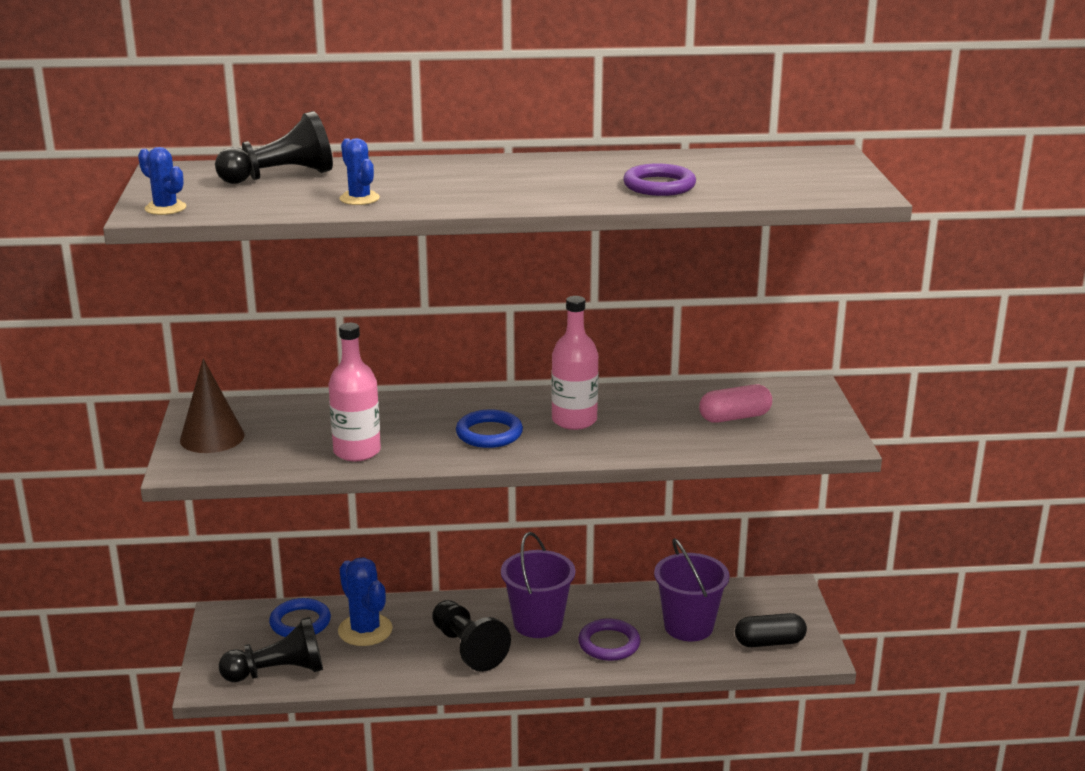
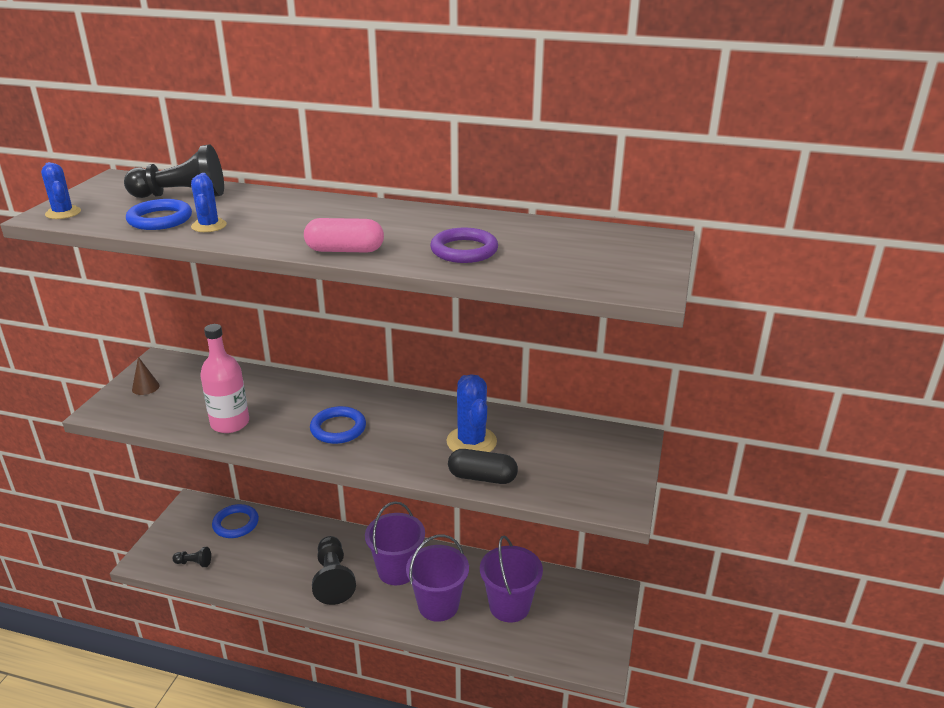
camera: 20 degrees right, 5 degrees up
brown cone [180,359,245,453] -> brown cone [132,357,160,395], size x0.54
black pawn [219,617,323,682] -> black pawn [172,547,211,567], size x0.49
blue cactus [338,557,393,646] -> blue cactus moved to [447,374,497,452]
pink bottle [551,296,598,430] -> none
purple ring [578,618,641,661] -> purple bucket [406,534,469,622]
pink capsule [699,384,772,422] -> pink capsule moved to [304,218,384,253]
black capsule [735,613,807,647] -> black capsule moved to [448,449,518,484]
none -> blue ring [126,199,192,230]

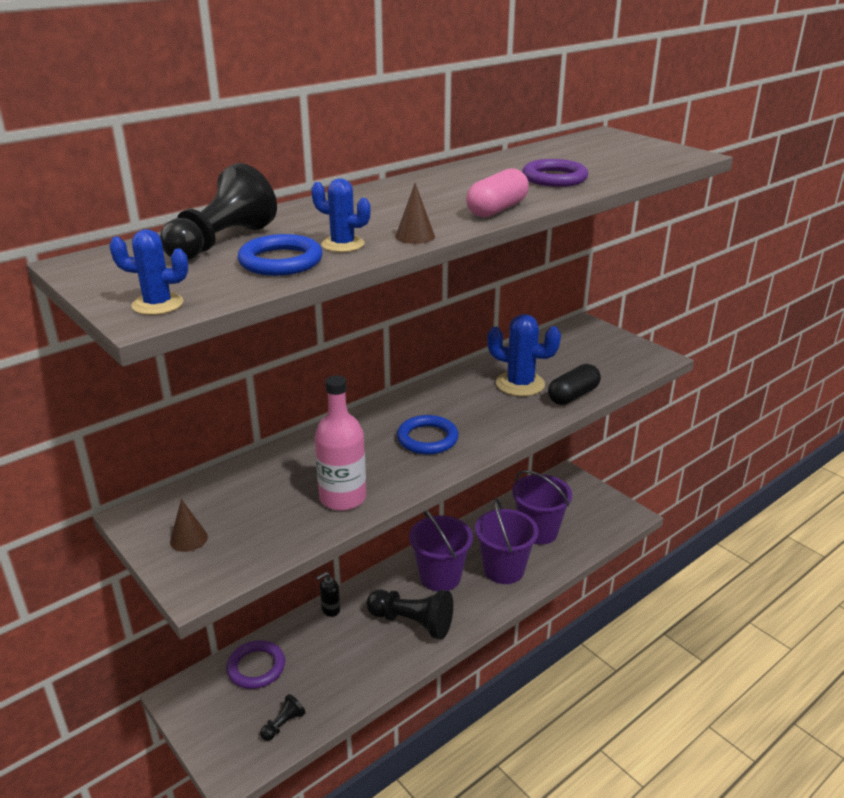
camera: 55 degrees left, 0 degrees up
blue ring [212,504,259,538] -> purple ring [226,640,285,689]
none -> black soap dispenser [316,572,340,617]
none -> brown cone [395,183,435,244]

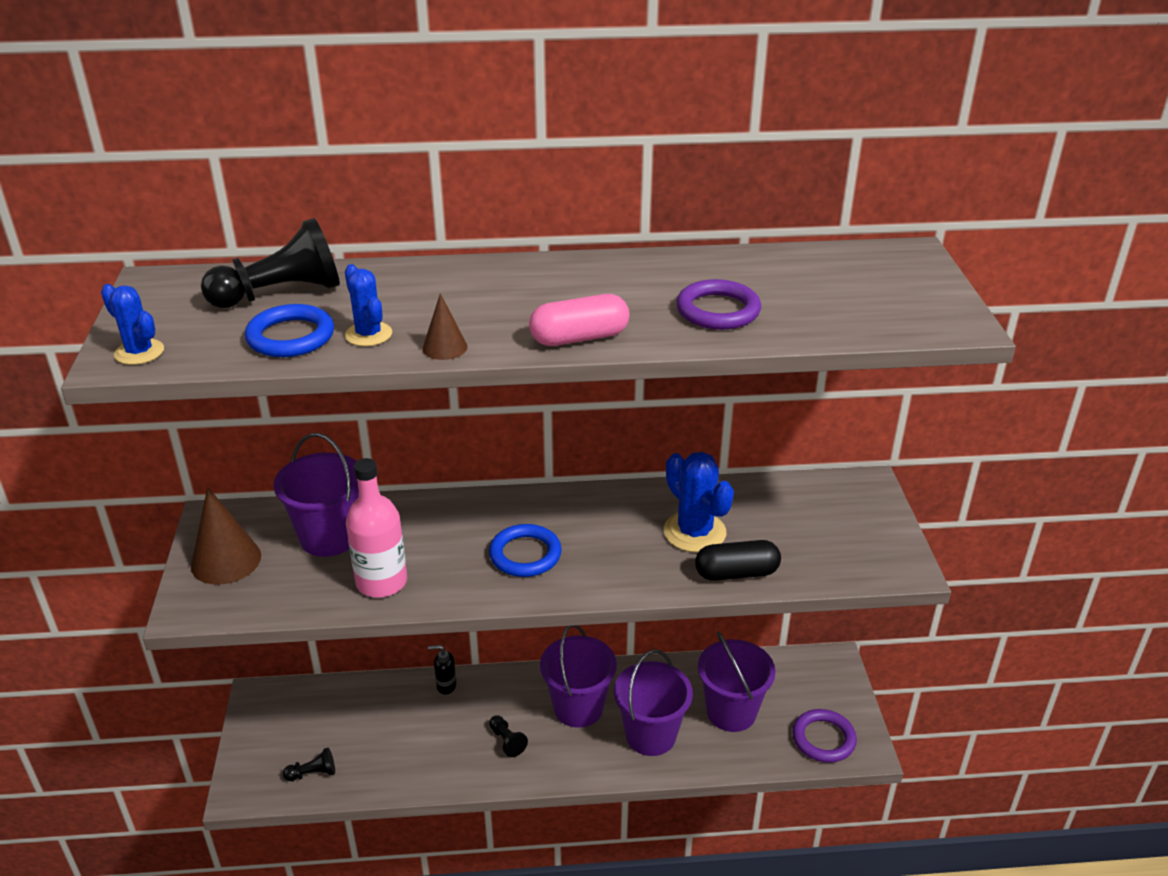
camera: 35 degrees right, 5 degrees up
brown cone [170,499,208,552] -> brown cone [191,487,261,585], size x1.86
purple ring [226,640,285,689] -> purple ring moved to [792,709,857,763]
black pawn [366,589,453,640] -> black pawn [489,715,528,757], size x0.49
none -> purple bucket [273,433,359,557]

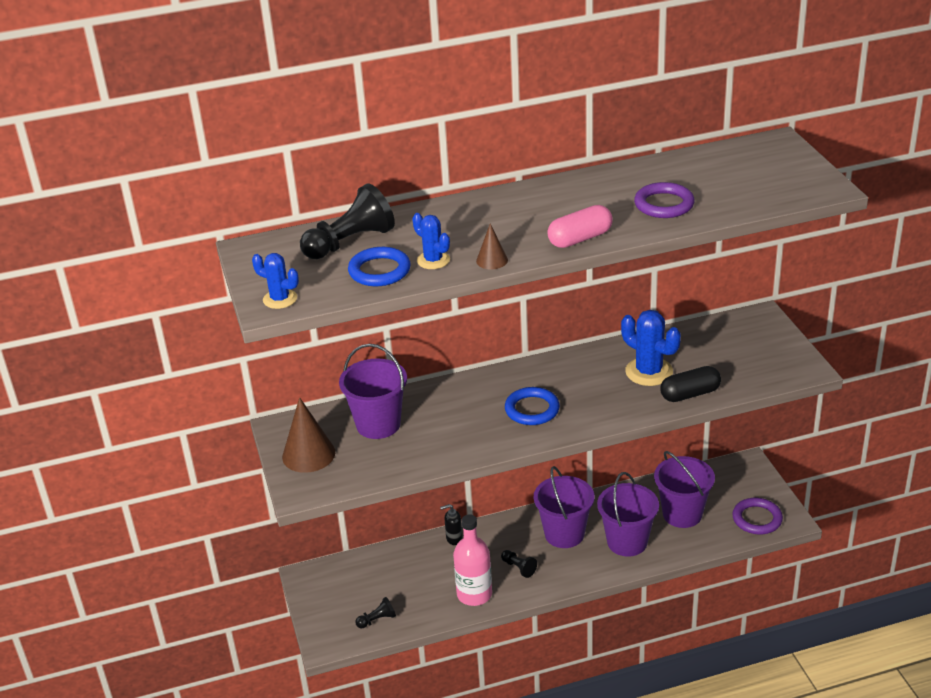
camera: 10 degrees left, 0 degrees up
pink bottle [346,458,407,598] -> pink bottle moved to [453,514,492,606]

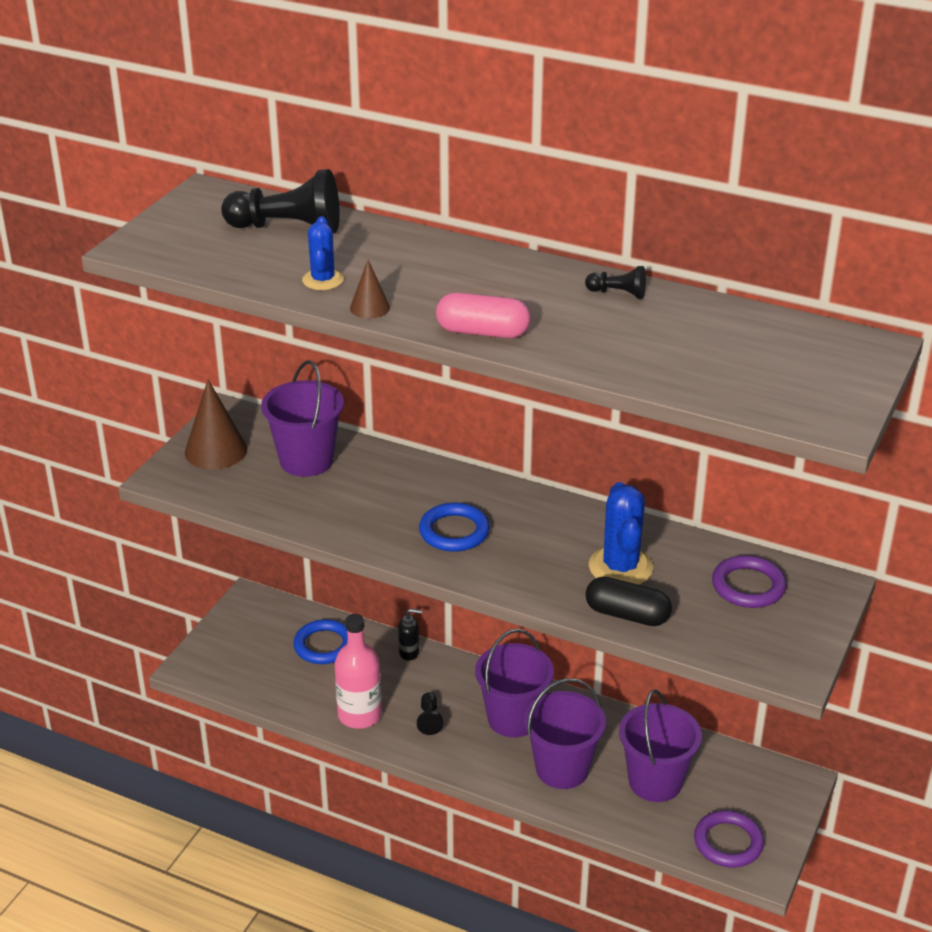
camera: 40 degrees right, 0 degrees up
blue cactus [252,253,299,309] -> none
blue ring [348,247,411,286] -> blue ring moved to [293,619,348,664]
black pawn [355,597,396,628] -> black pawn moved to [585,266,646,299]
black soap dispenser [440,504,463,545] -> black soap dispenser turned 150 degrees clockwise [398,608,422,661]
purple ring [634,182,695,218] -> purple ring moved to [712,555,787,608]

